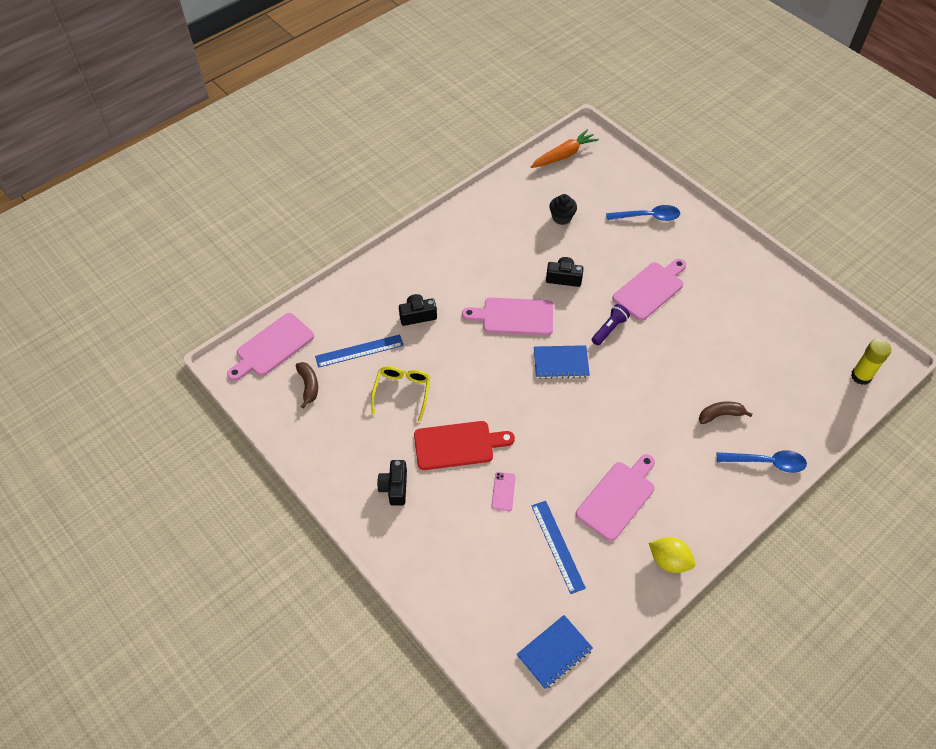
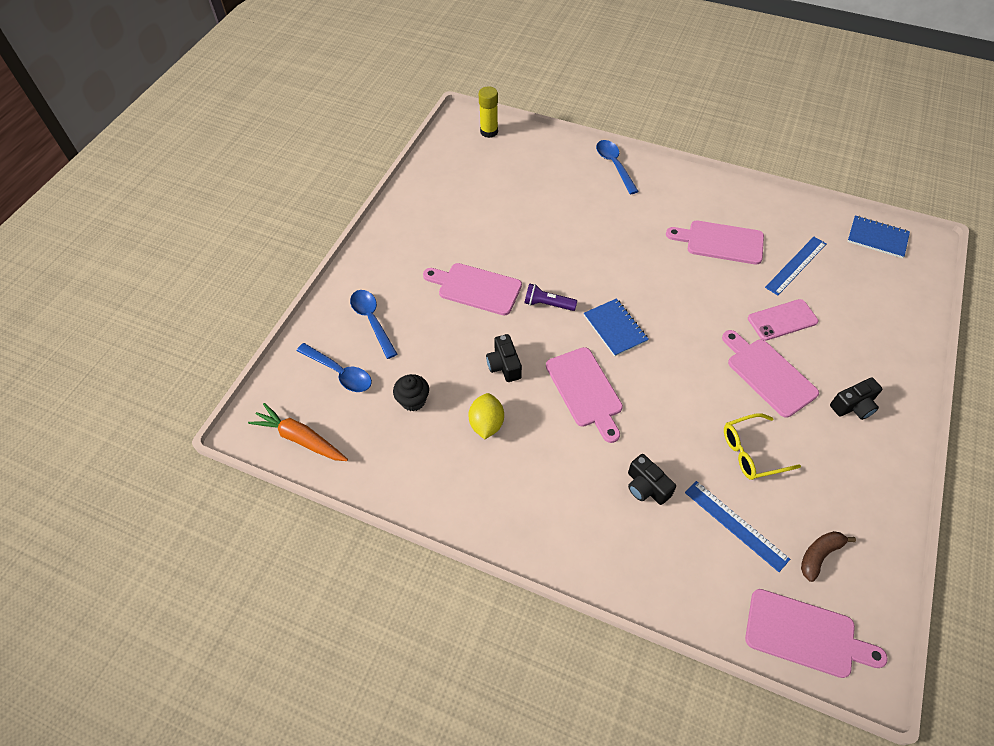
camera: 115 degrees left, 0 degrees up
red cutting board [414,421,515,470] -> pink cutting board [722,330,819,418]
pink phone [491,472,516,511] -> pink phone [748,299,818,341], size x1.57
yellow lemon [649,537,695,573] -> yellow lemon moved to [469,393,504,439]
brown banana [699,401,753,424] -> none
none -> blue spoon [297,343,372,392]

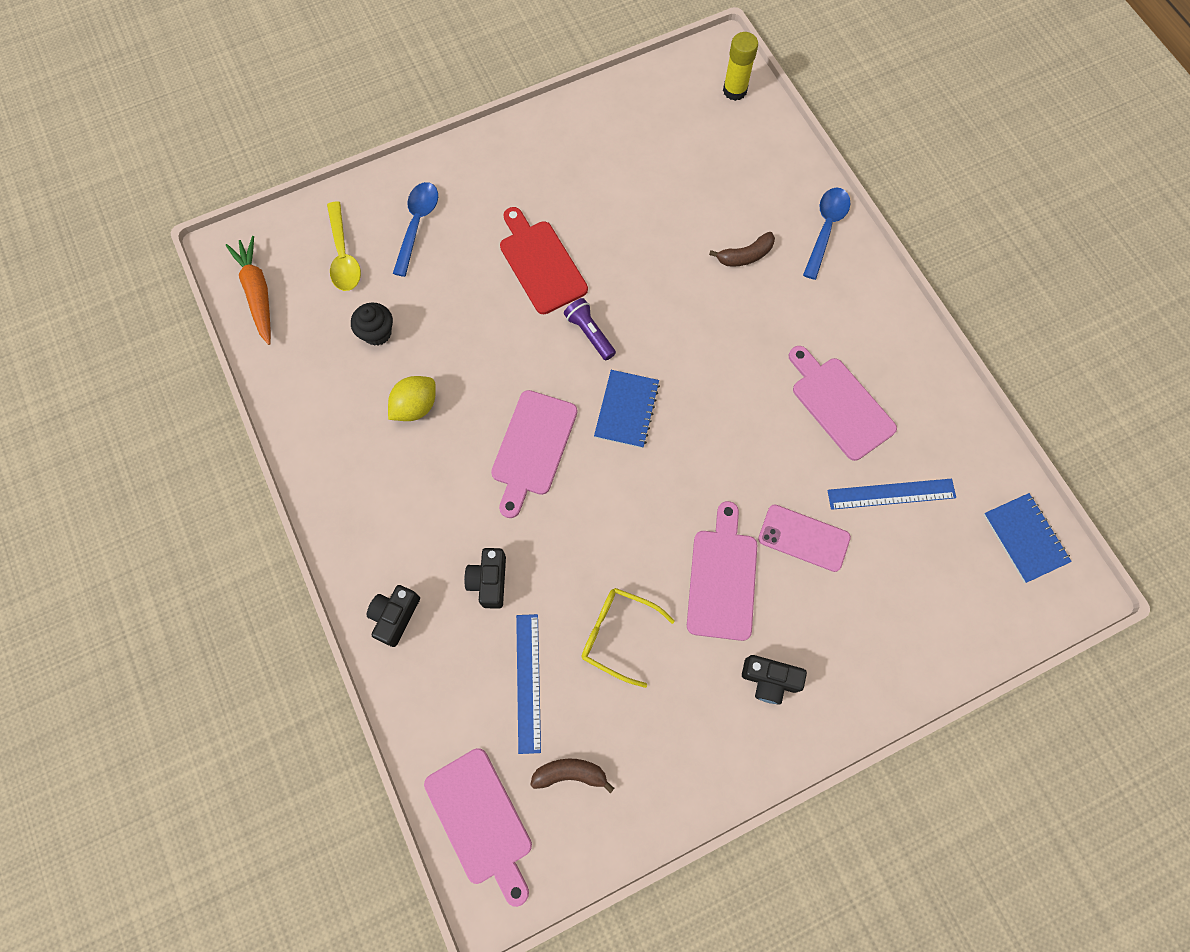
camera: 40 degrees right, 15 degrees up
blue spoon [297,343,372,392] -> yellow spoon [327,201,361,291]
pink cutting board [423,263,522,315] -> red cutting board [500,207,588,314]
black camera [486,334,522,382] -> black camera moved to [367,585,420,647]
none -> brown banana [709,232,775,267]

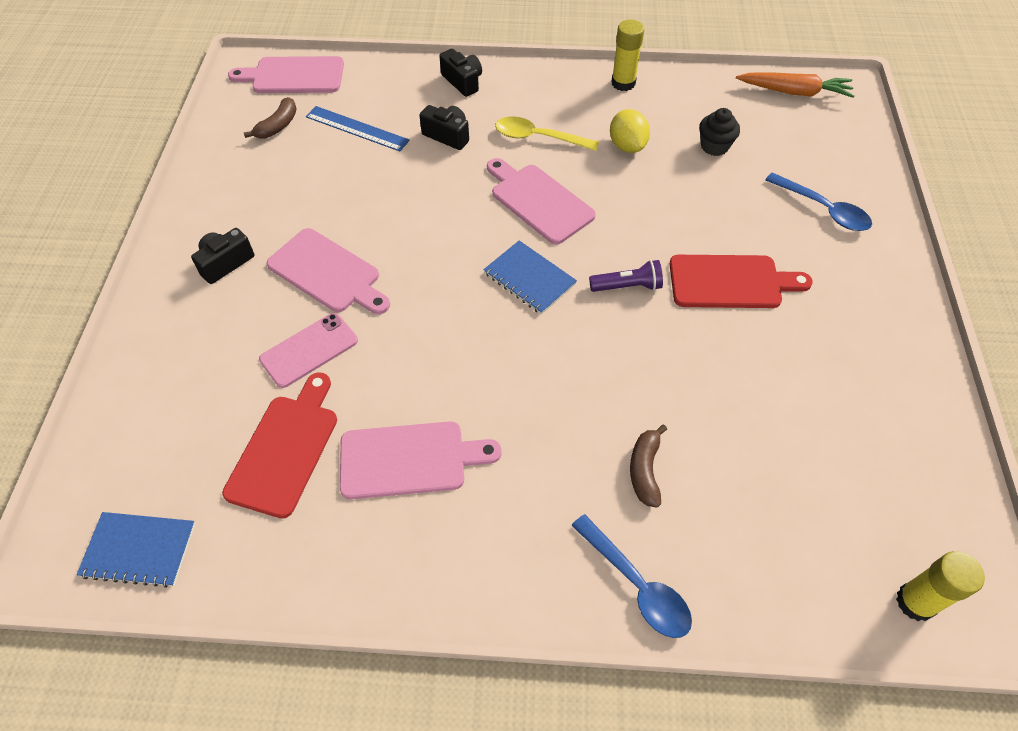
camera: 120 degrees right, 15 degrees down
yellow spoon [327,201,361,291] -> yellow spoon moved to [495,116,599,151]
yellow glasses [581,588,675,688] -> none
blue ruler [827,479,956,510] -> red cutting board [222,372,337,519]
none -> yellow glue stick [611,20,645,91]

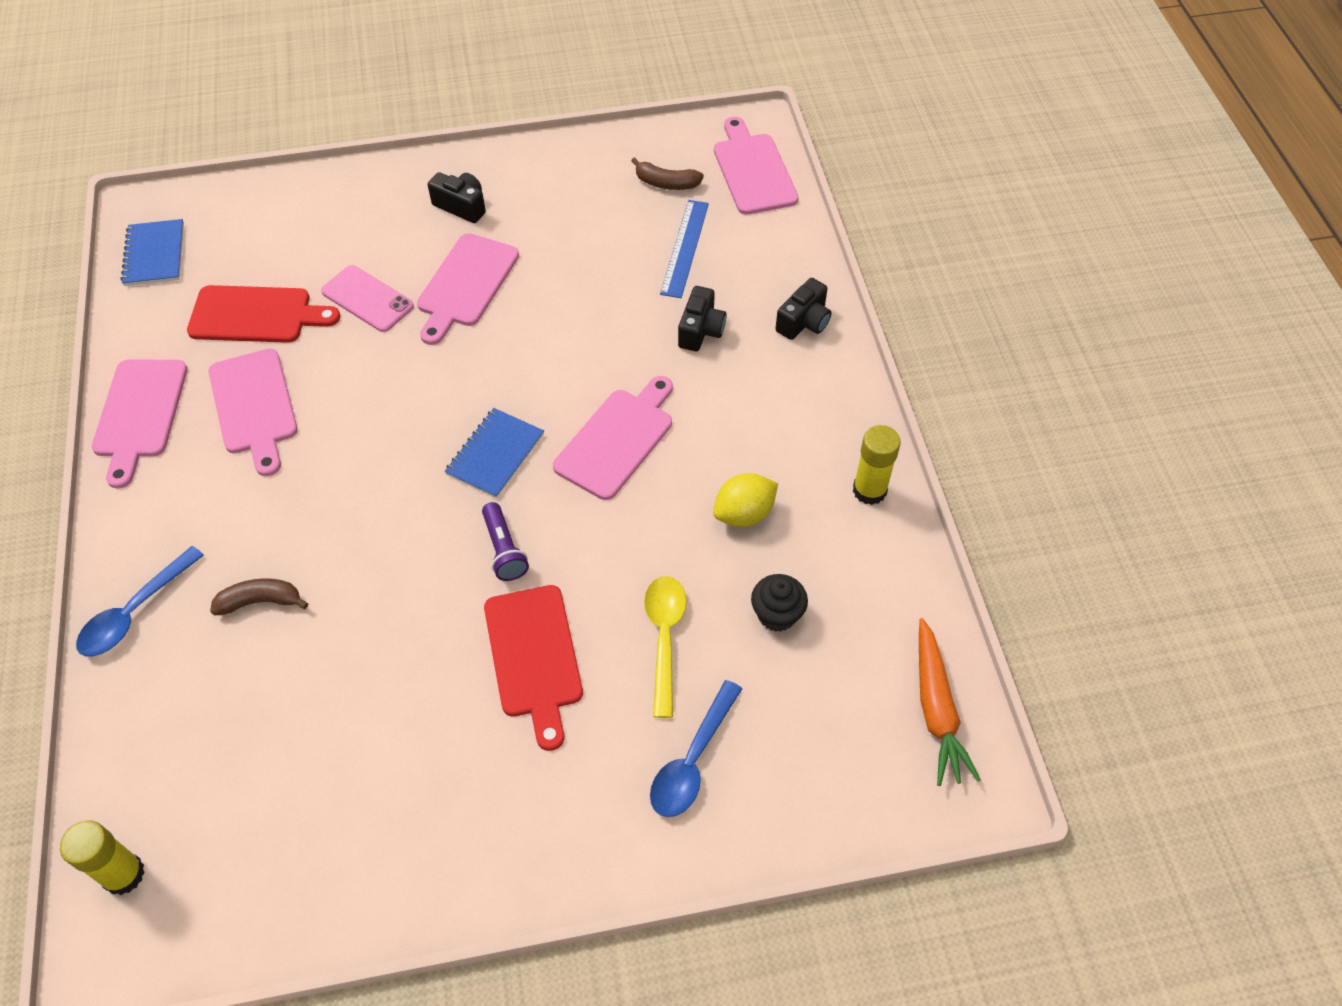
camera: 75 degrees right, 0 degrees up
yellow spoon [495,116,599,151] -> yellow spoon moved to [644,576,687,718]
none -> pink cutting board [92,359,188,489]

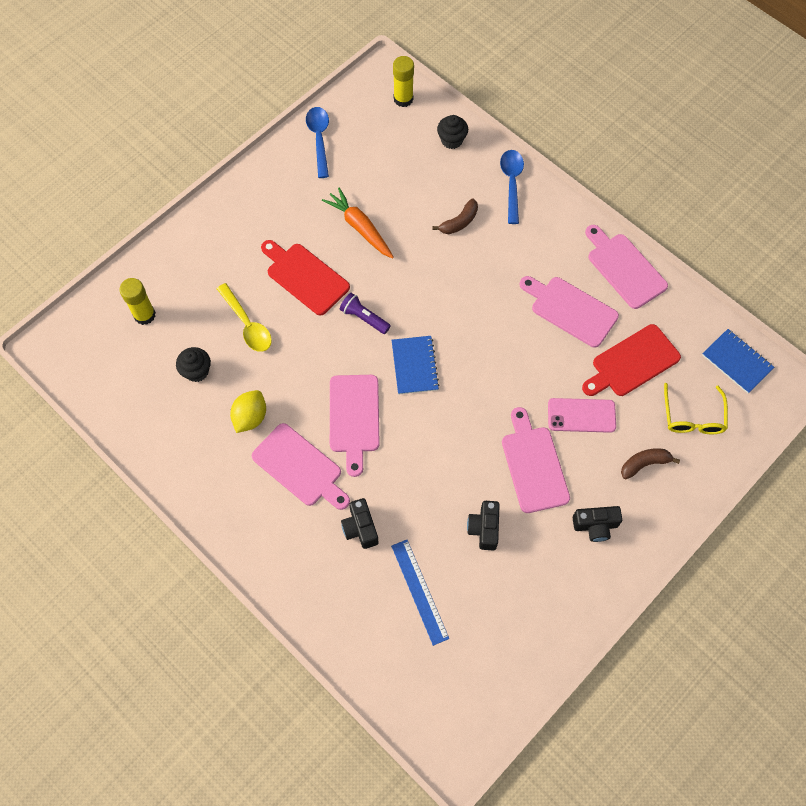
camera: 145 degrees right, 10 degrees up
brown banana [631,157,704,190] -> brown banana moved to [621,448,680,479]
blue spoon [650,680,742,817] -> blue spoon moved to [306,107,329,178]
pink cutting board [714,117,799,215] -> pink cutting board moved to [252,423,350,510]
black camera [776,278,831,340] -> black camera moved to [467,501,500,550]
yellow glue stick [853,425,901,505] -> yellow glue stick moved to [119,278,156,325]
orange carrot [919,618,981,786] -> orange carrot moved to [322,187,394,259]
none -> black cupcake [437,115,468,149]
none -> yellow glasses [664,383,728,434]

